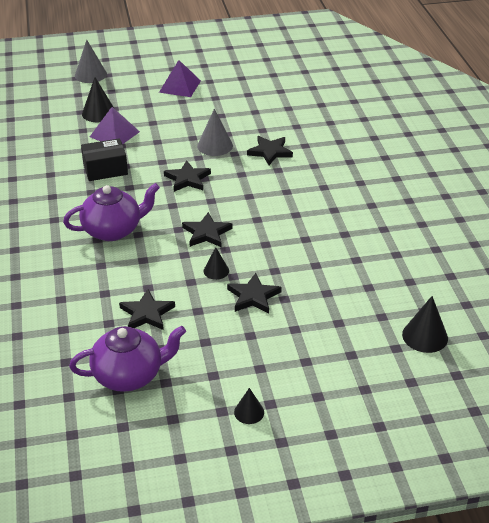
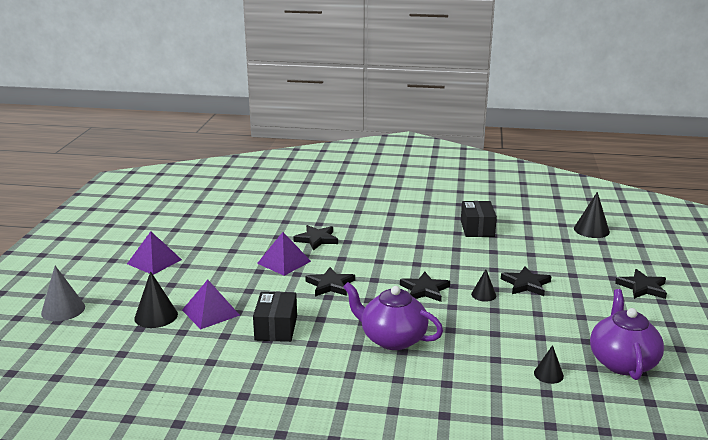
camera: 70 degrees left, 15 degrees down
purple teapot [63,183,160,241] -> purple teapot turned 60 degrees counterclockwise [343,282,443,350]
black star [119,289,175,330] -> black star moved to [615,269,667,299]
grey cone [197,109,233,156] -> purple pyramid [257,232,311,276]
black cone [234,388,264,424] -> black cone moved to [534,345,564,384]
none -> black box [461,201,497,237]

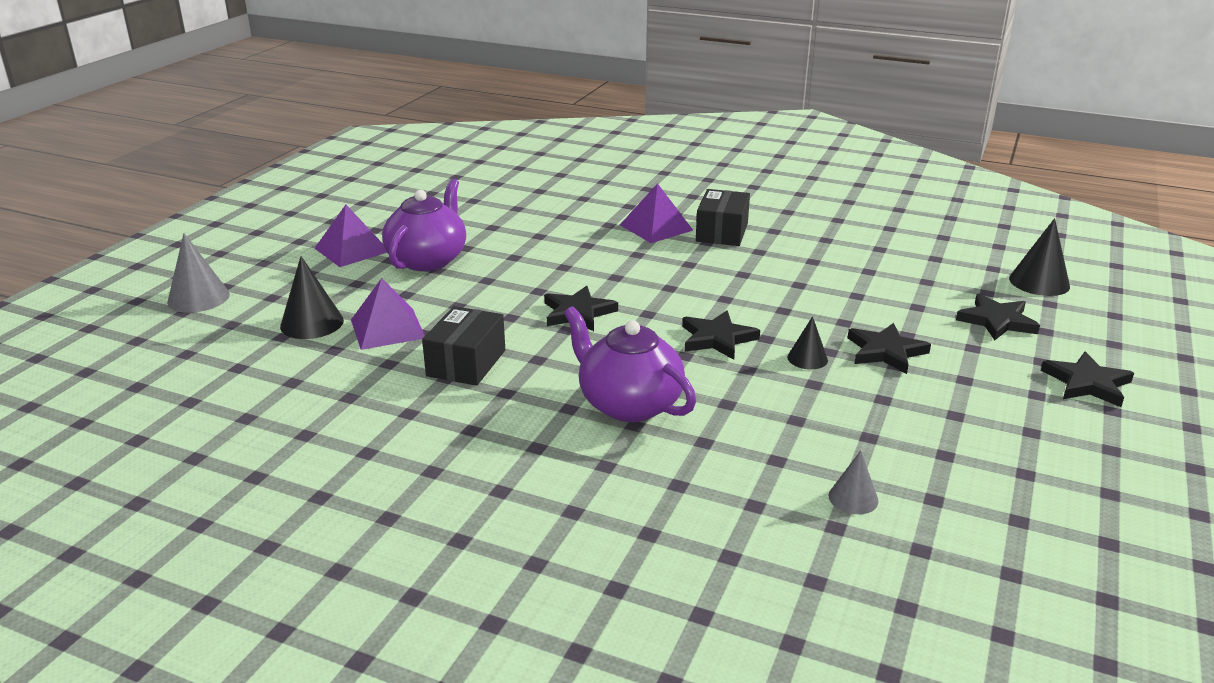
camera: 15 degrees right, 5 degrees up
purple pyramid [257,232,311,276] -> purple pyramid moved to [620,183,693,243]
black star [293,225,338,251] -> black star moved to [956,294,1040,340]
black box [461,201,497,237] -> black box moved to [696,189,750,246]
black cone [534,345,564,384] -> grey cone [829,450,878,514]
purple teapot [590,289,664,380] -> purple teapot moved to [382,179,466,271]

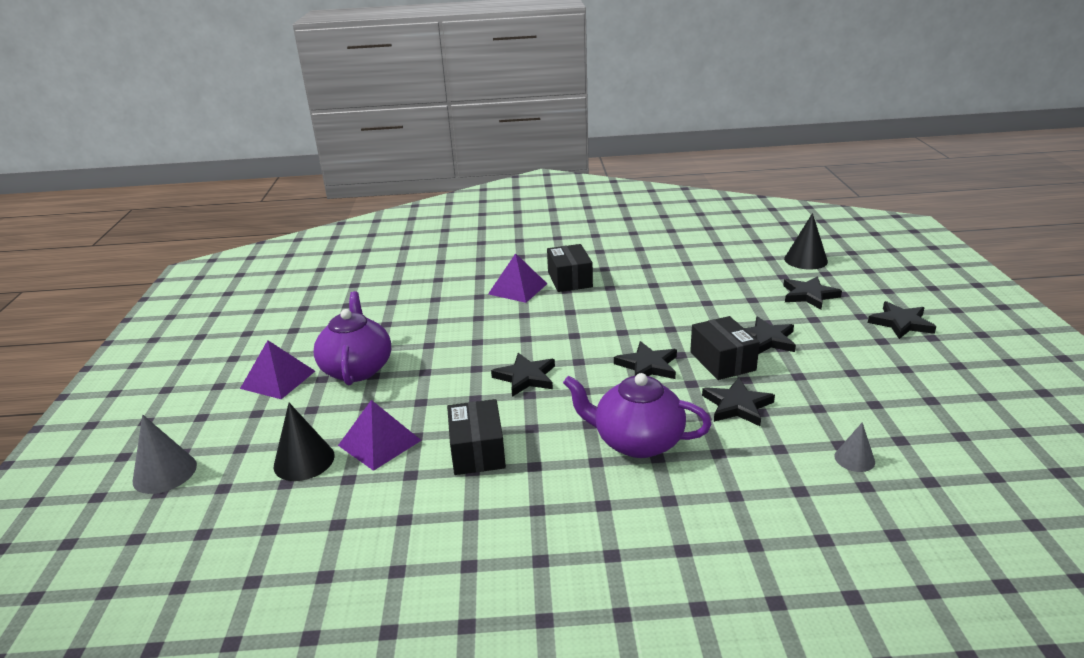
camera: 25 degrees left, 0 degrees up
black cone [787,316,828,369] -> black box [690,316,760,380]
none -> black star [702,378,775,426]

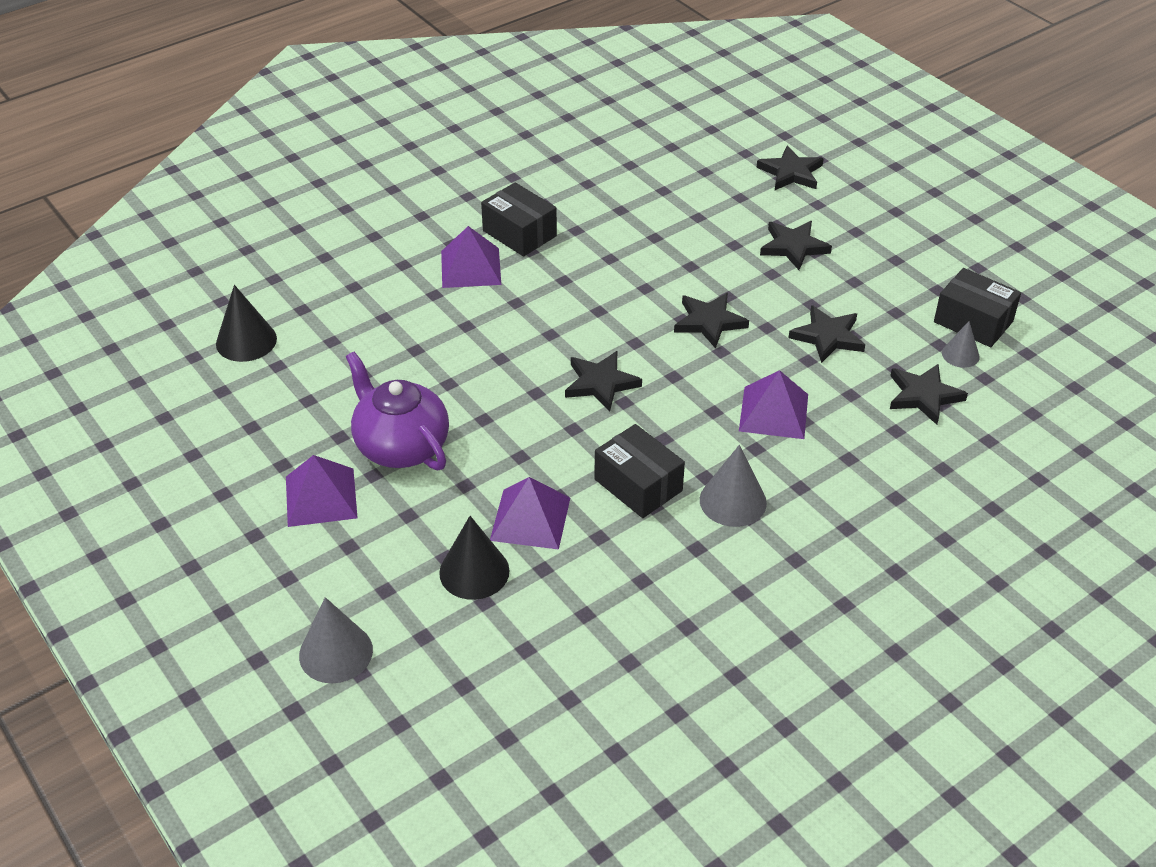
camera: 35 degrees left, 15 degrees up
purple teapot [563,373,711,458] -> purple pyramid [739,370,808,439]
black box [690,316,760,380] -> black box moved to [934,268,1021,347]
black cone [784,213,828,269] -> black cone moved to [216,285,277,362]
black star [868,301,936,339] -> black star moved to [890,364,968,425]
none -> grey cone [700,445,767,527]

